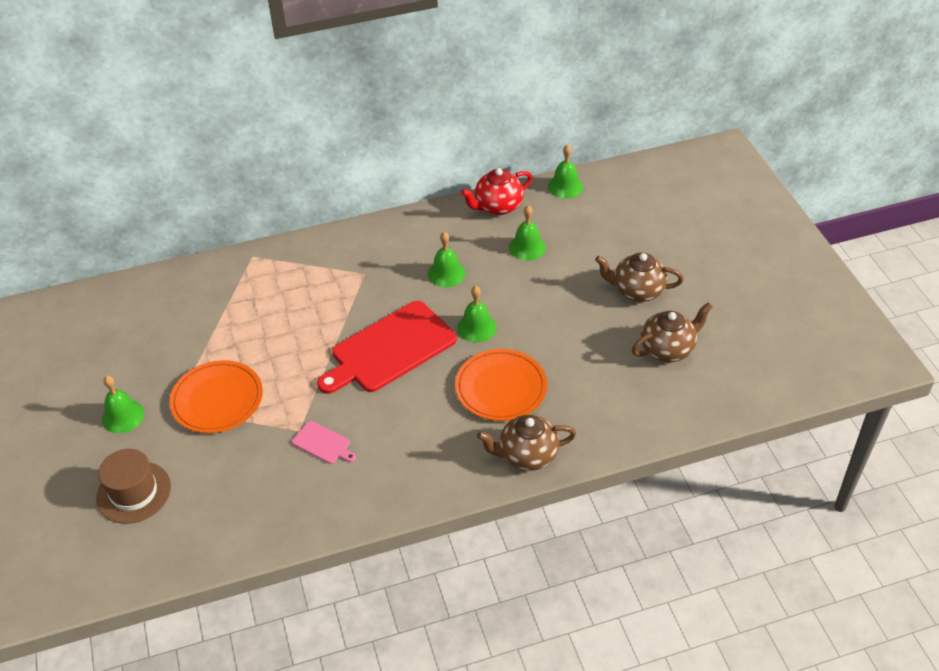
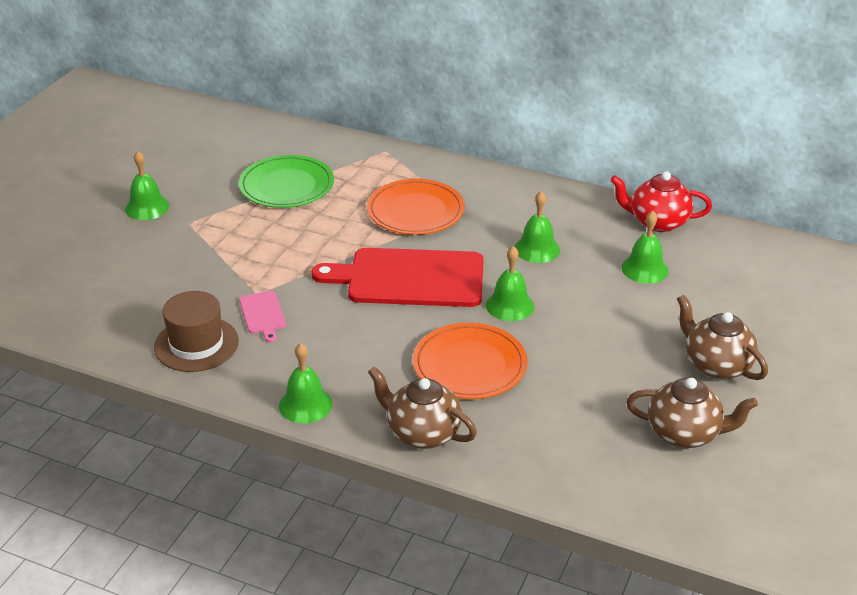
camera: 40 degrees right, 10 degrees down
brown hat [96,449,171,524] -> brown hat moved to [154,291,239,372]
orange plate [170,360,263,433] -> orange plate moved to [367,179,465,235]
green bell [548,144,583,198] -> green bell moved to [279,343,333,423]
none -> green plate [239,155,334,208]

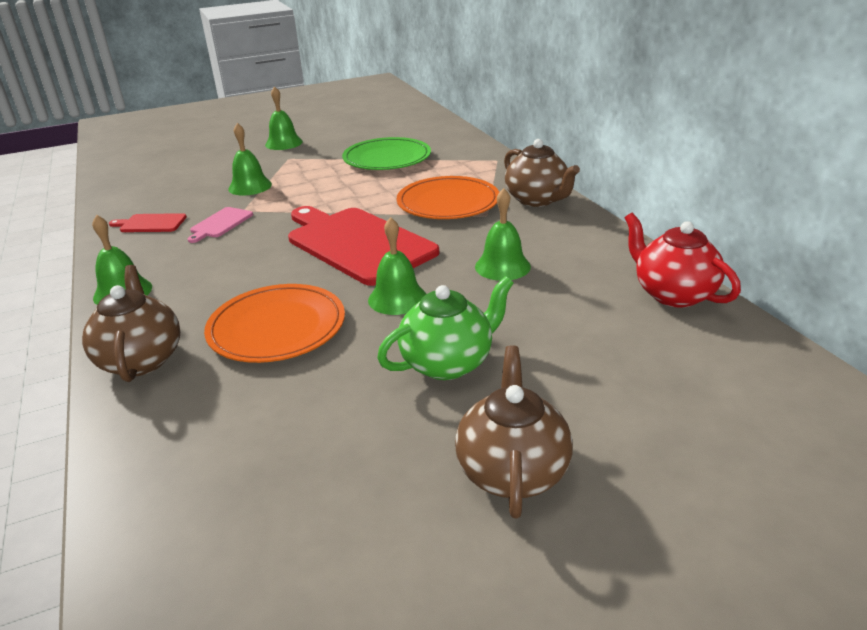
camera: 45 degrees right, 5 degrees down
brown hat [154,291,239,372] -> red cutting board [109,213,187,232]
green bell [621,210,669,284] -> green bell moved to [228,123,272,196]
brown teapot [626,378,758,448] -> brown teapot moved to [504,139,580,207]
none -> green teapot [377,276,513,380]

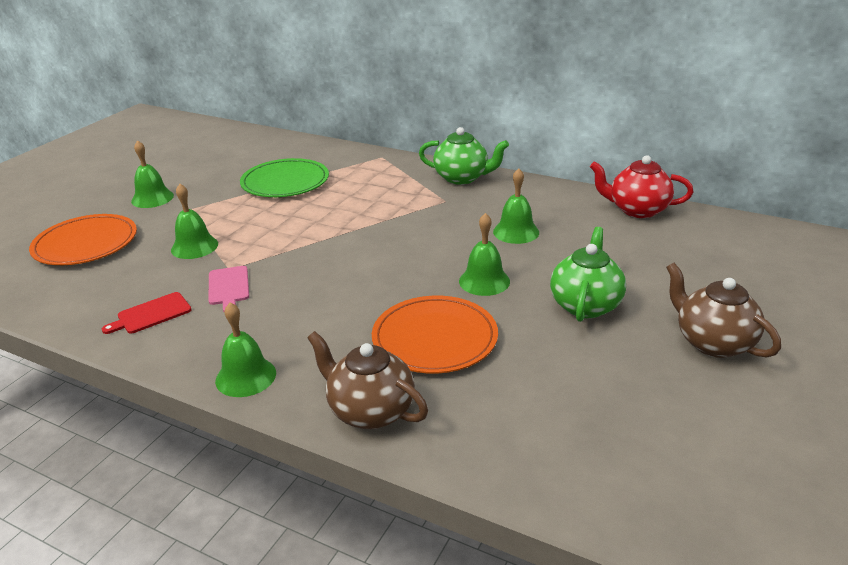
camera: 40 degrees left, 0 degrees up
red cutting board [288,206,439,286] -> none
orange plate [397,176,499,219] -> orange plate moved to [29,214,137,265]
brown teapot [504,139,580,207] -> green teapot [419,127,509,185]

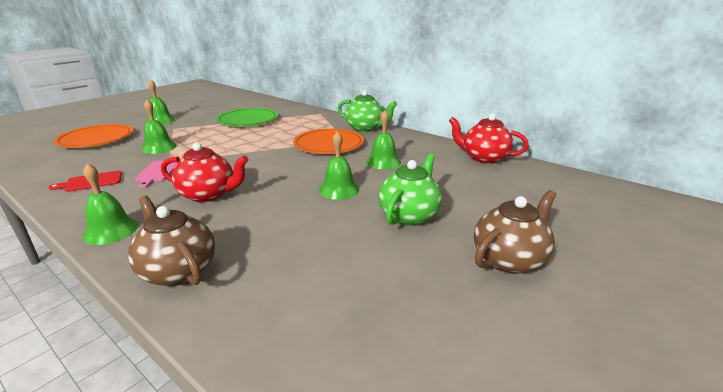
camera: 10 degrees right, 5 degrees down
orange plate [372,296,498,374] -> orange plate moved to [293,128,364,154]
brown teapot [666,263,781,358] -> brown teapot turned 75 degrees clockwise [474,190,556,274]
none -> red teapot [161,142,249,202]

